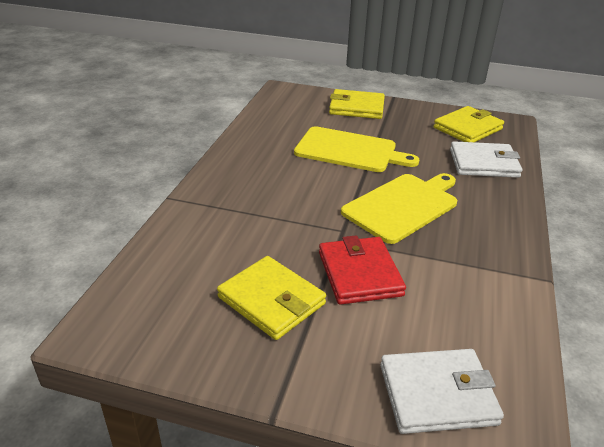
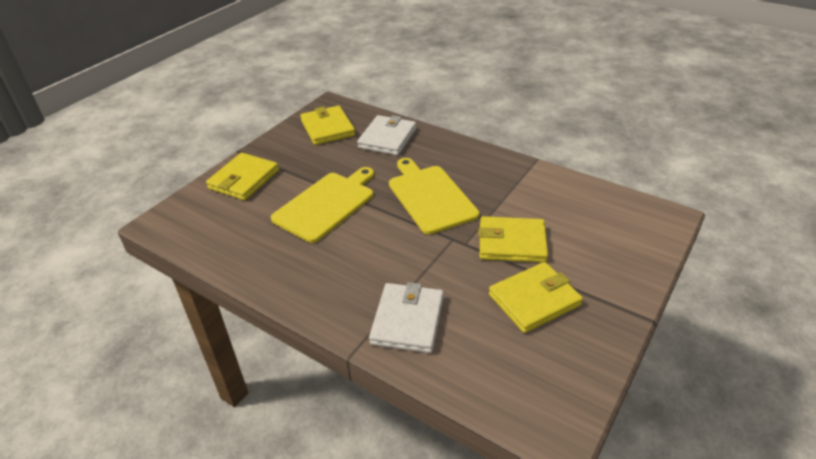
camera: 70 degrees left, 5 degrees up
red wallet [319,235,406,305] -> yellow wallet [478,216,548,263]
white wallet [380,349,504,434] -> white wallet moved to [369,282,444,353]

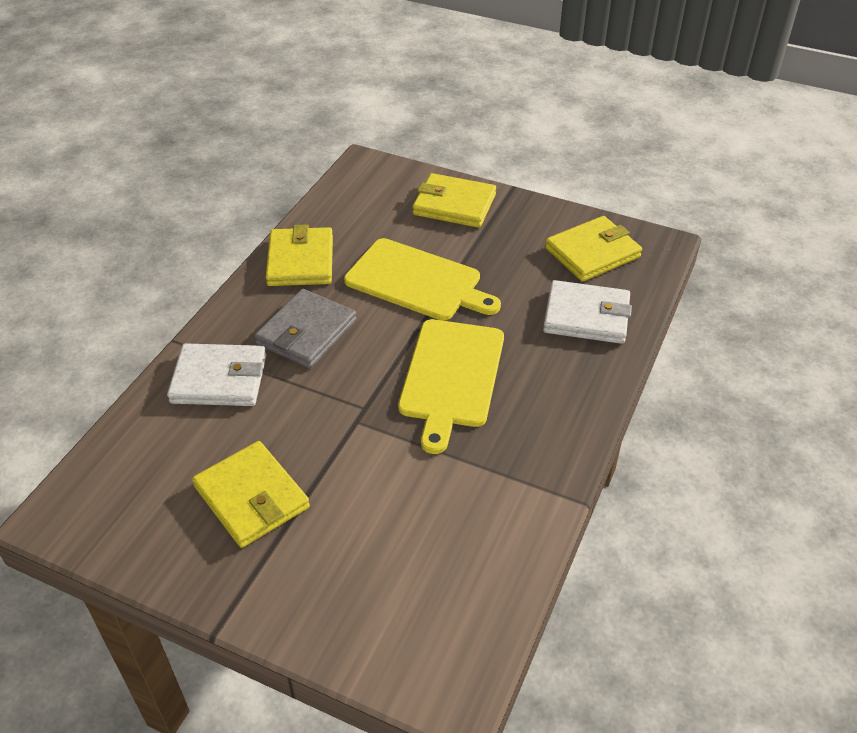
camera: 80 degrees right, 5 degrees up
yellow cutting board [389,158,479,235] -> yellow cutting board turned 135 degrees clockwise [398,319,504,454]
yellow wallet [478,216,548,263] -> yellow wallet moved to [266,225,333,286]
none -> grey wallet [254,289,357,368]

